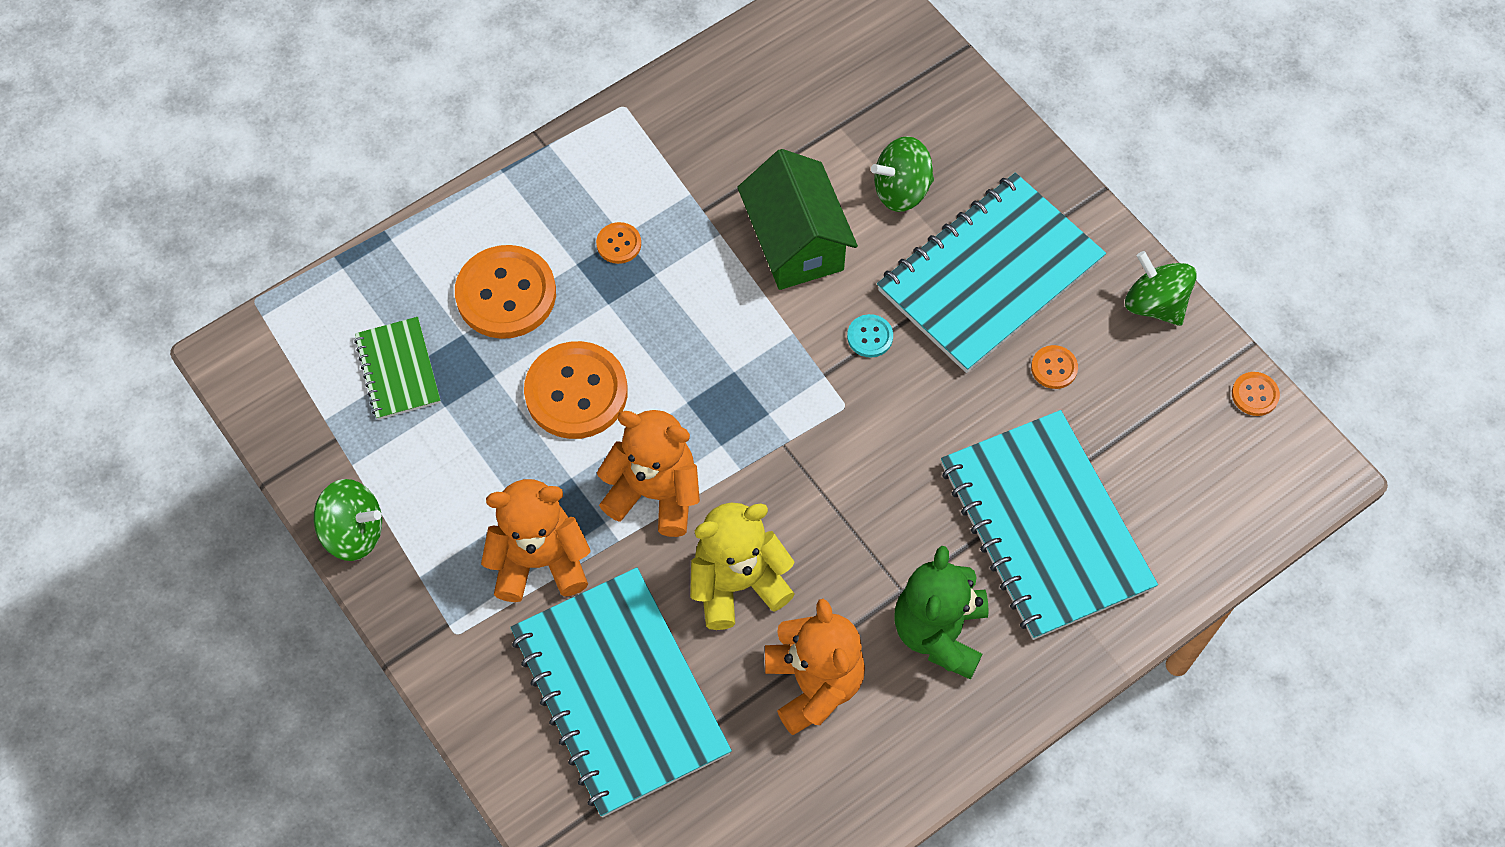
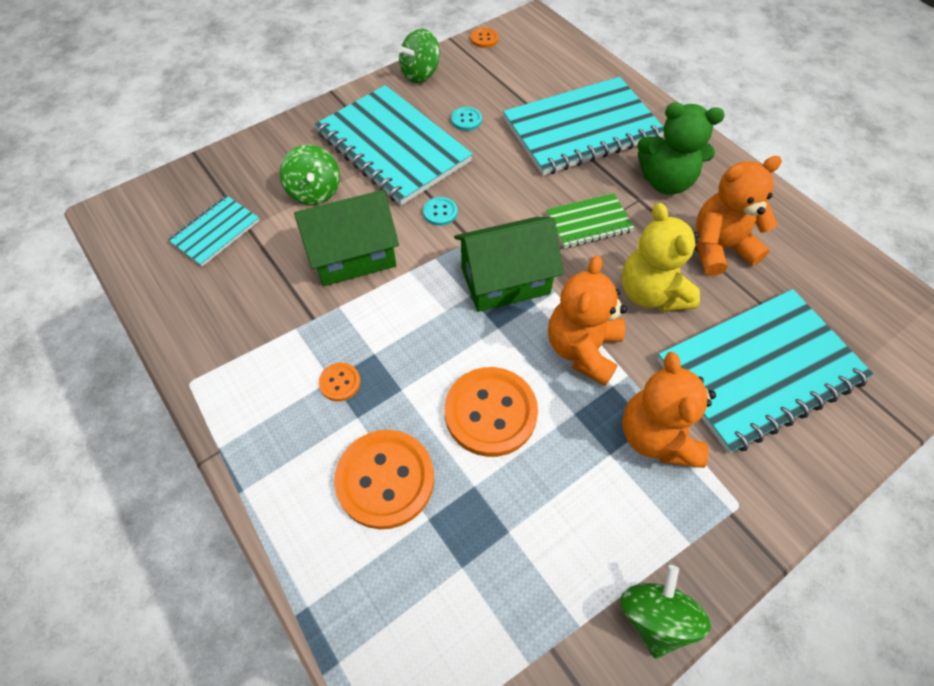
camera: 90 degrees left, 5 degrees down
green notebook [354,317,441,420] -> green notebook moved to [546,193,634,248]
orange button [1031,345,1078,389] -> turquoise button [451,107,482,131]
none -> turquoise notebook [168,195,260,267]
none -> green house [454,217,563,312]

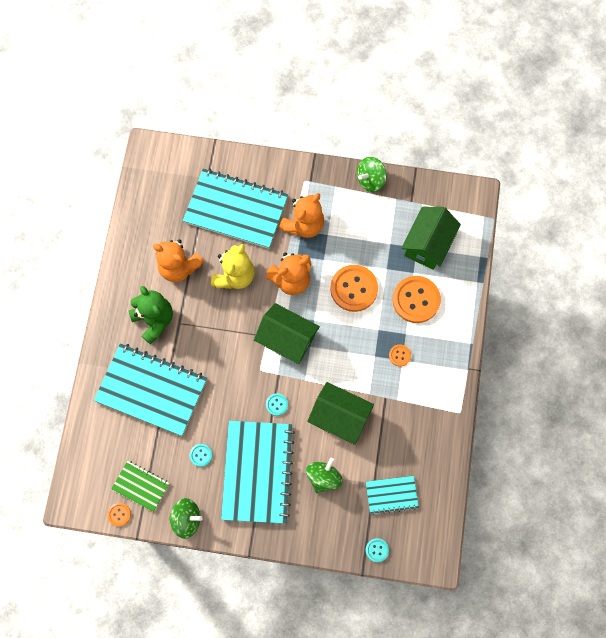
camera: 135 degrees left, 15 degrees up
green notebook [546,193,634,248] -> green notebook moved to [111,460,169,512]
none -> turquoise button [366,538,389,562]
none -> green house [401,207,461,270]

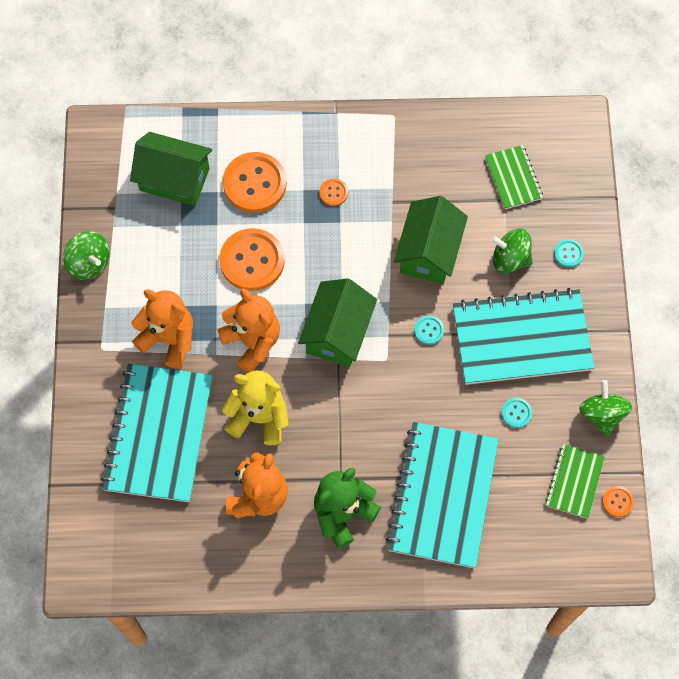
camera: 100 degrees left, 5 degrees down
turquoise notebook [366,476,419,515] -> green notebook [485,145,543,209]
turquoise button [366,538,389,562] -> turquoise button moved to [554,239,584,268]

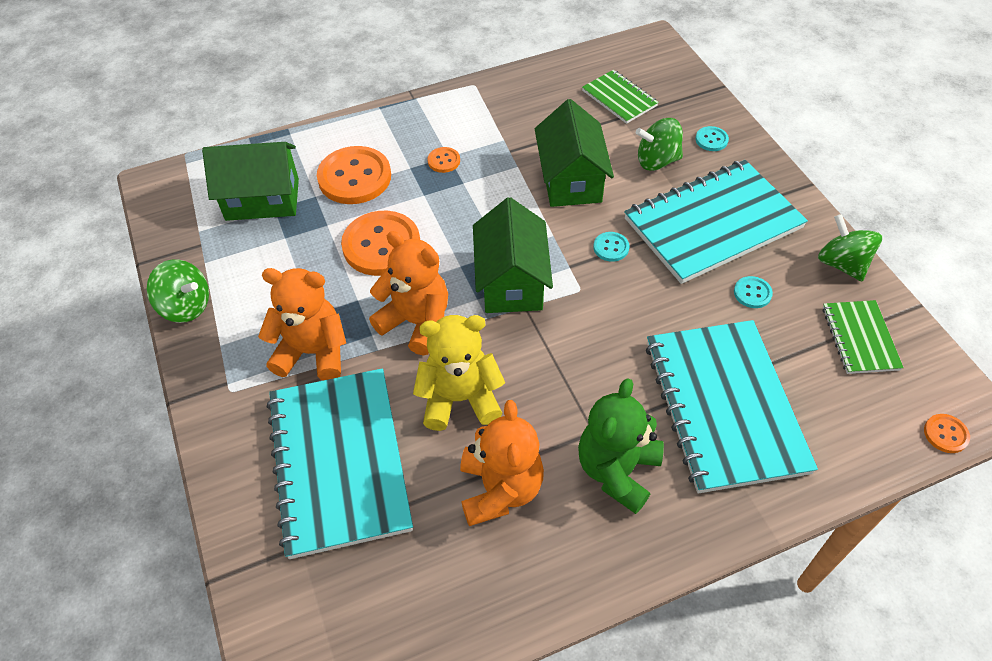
camera: 20 degrees left, 15 degrees down
orange button [602,486,634,517] -> orange button moved to [924,414,970,453]

